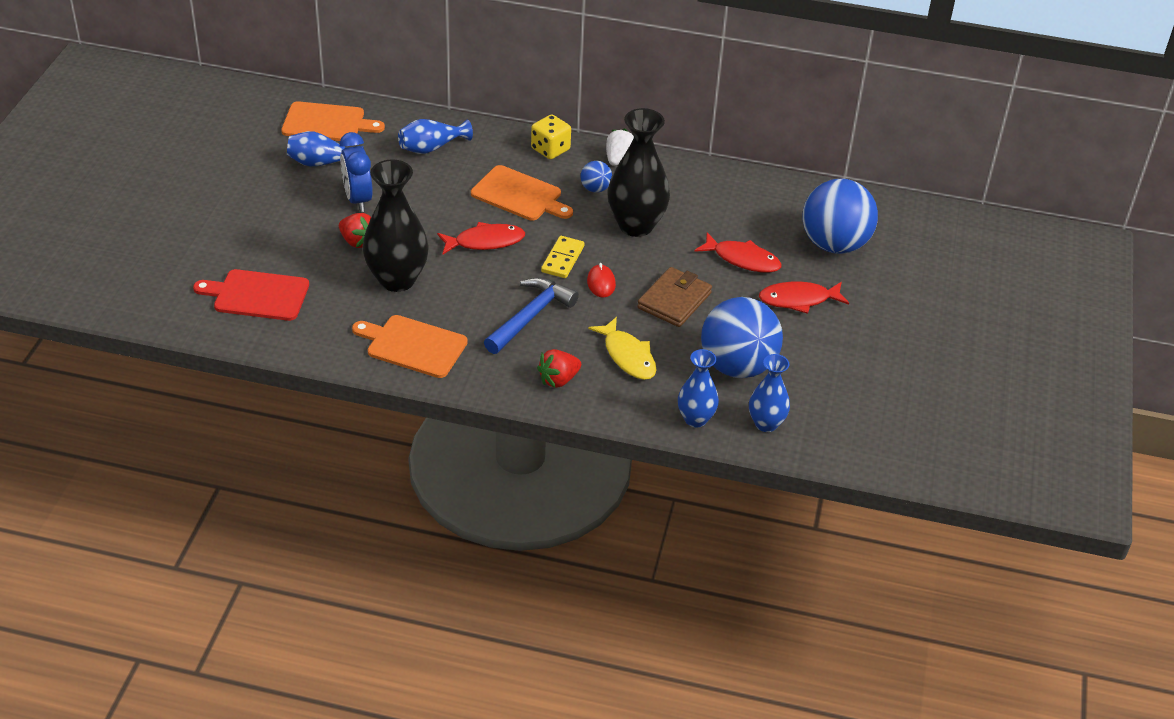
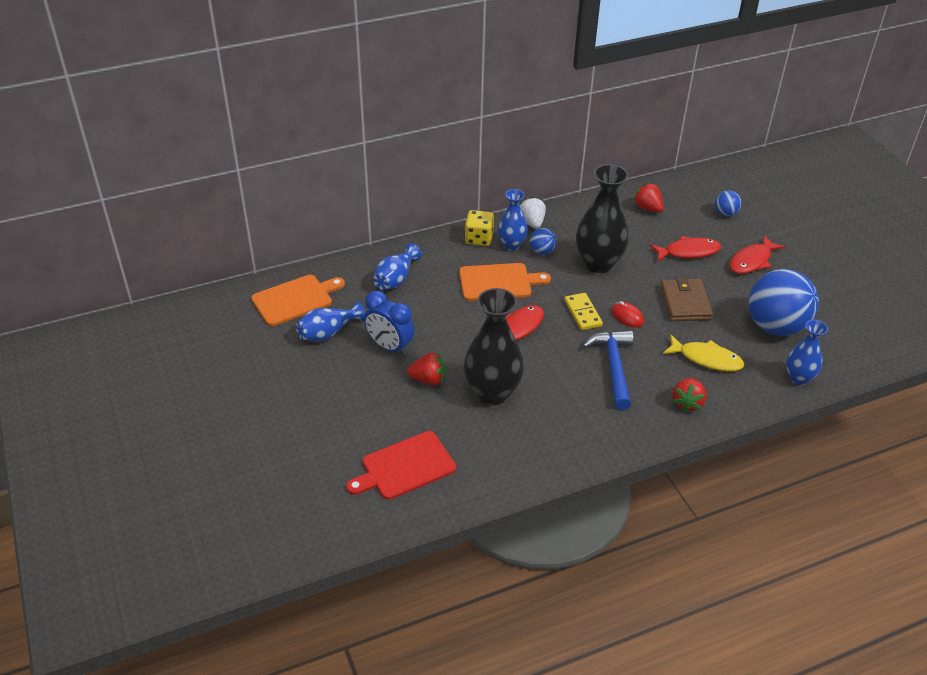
camera: 35 degrees left, 0 degrees up
orange cutting board [352,315,468,378] -> none
blue vase [749,354,790,432] -> blue vase moved to [498,189,528,250]
blue ball [802,179,878,254] -> blue ball [715,190,742,216], size x0.44
none -> red strawberry [633,183,664,213]

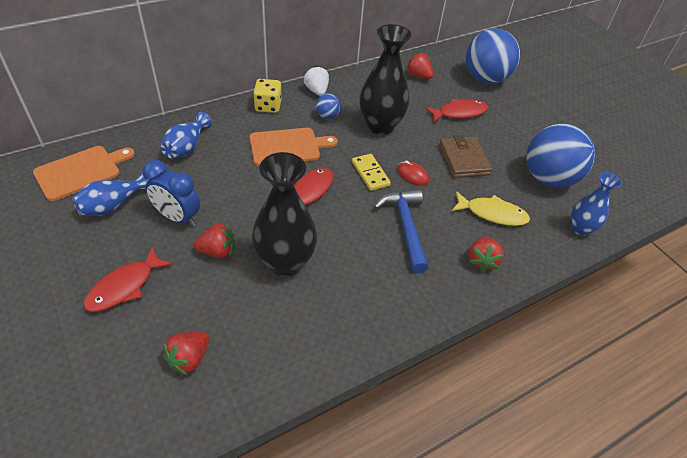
camera: 10 degrees left, 5 degrees up
red cutting board [346,431,456,500] -> red strawberry [163,332,209,376]
blue vase [498,189,528,250] -> none
blue ball [715,190,742,216] -> blue ball [466,29,520,84], size x2.26
red fish [729,235,785,274] -> red fish moved to [83,247,173,312]

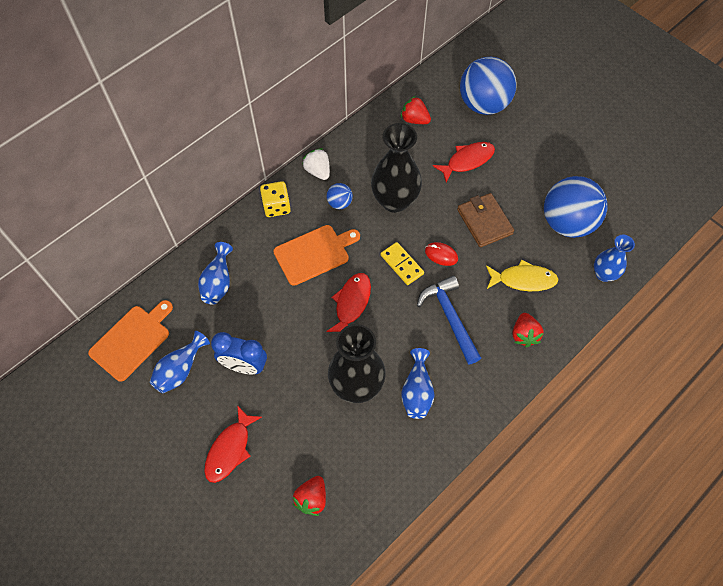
camera: 10 degrees left, 15 degrees up
red strawberry [194,223,235,259] -> none
none -> blue vase [401,348,435,419]

